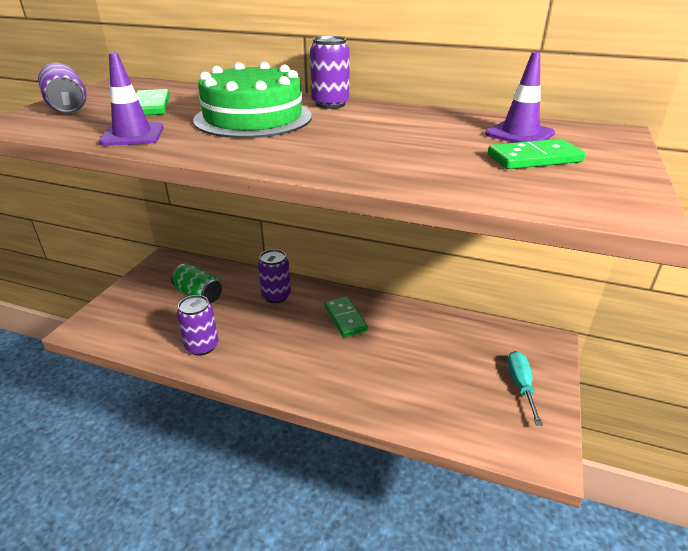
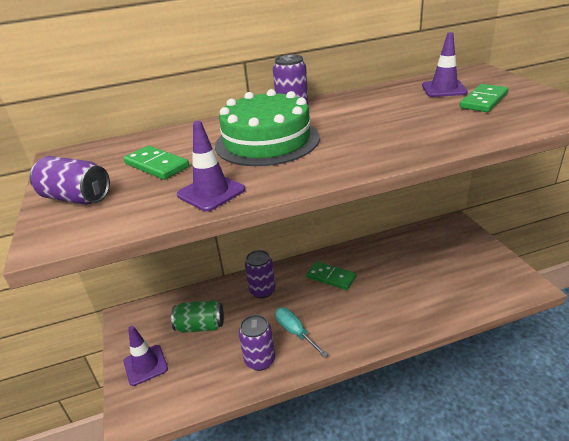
camera: 35 degrees left, 0 degrees up
turquoise screwdriver [507,351,543,426] -> turquoise screwdriver moved to [275,308,328,357]
none -> purple traffic cone [124,326,168,386]

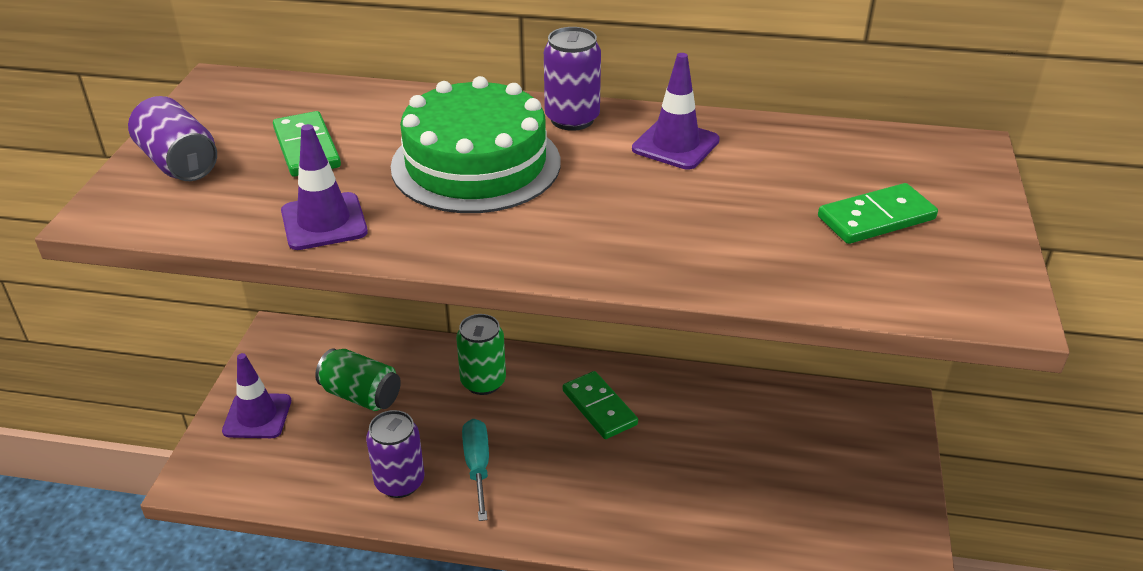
camera: 25 degrees right, 5 degrees up
purple can [245,250,276,298] -> green can [456,314,506,395]
purple traffic cone [422,32,468,97] -> purple traffic cone moved to [632,53,720,170]

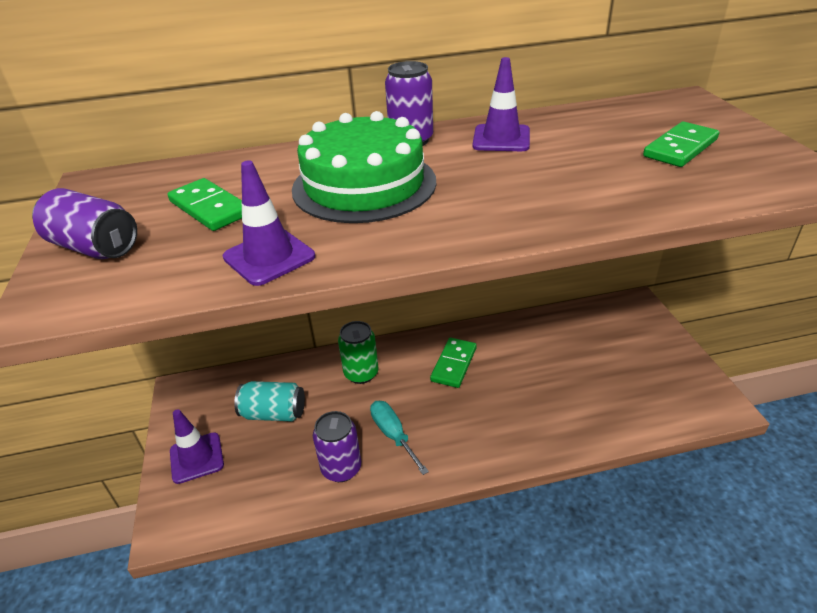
camera: 20 degrees left, 0 degrees up
green can [315,348,401,411] -> turquoise can [234,381,305,422]
green domino [563,371,638,439] -> green domino turned 75 degrees clockwise [430,338,477,388]

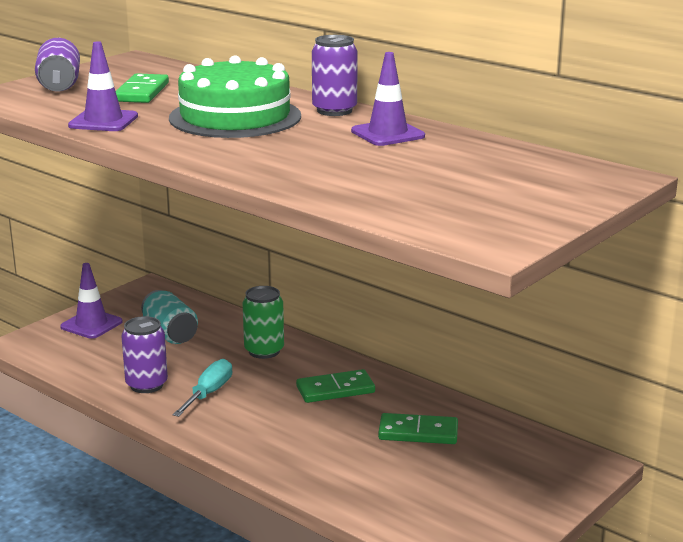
camera: 50 degrees right, 15 degrees down
green domino [643,122,719,167] -> green domino moved to [378,413,458,444]

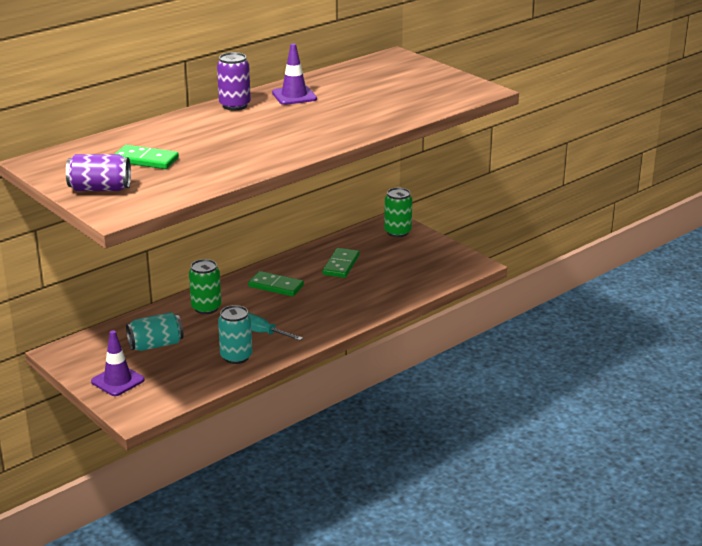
camera: 80 degrees left, 5 degrees up
purple traffic cone [68,41,138,131] -> none
purple can [121,316,168,393] -> turquoise can [218,305,252,364]
green cake [169,55,301,138] -> none
green domino [296,369,375,403] -> green domino turned 60 degrees counterclockwise [248,271,304,296]
none -> green can [384,188,412,237]

